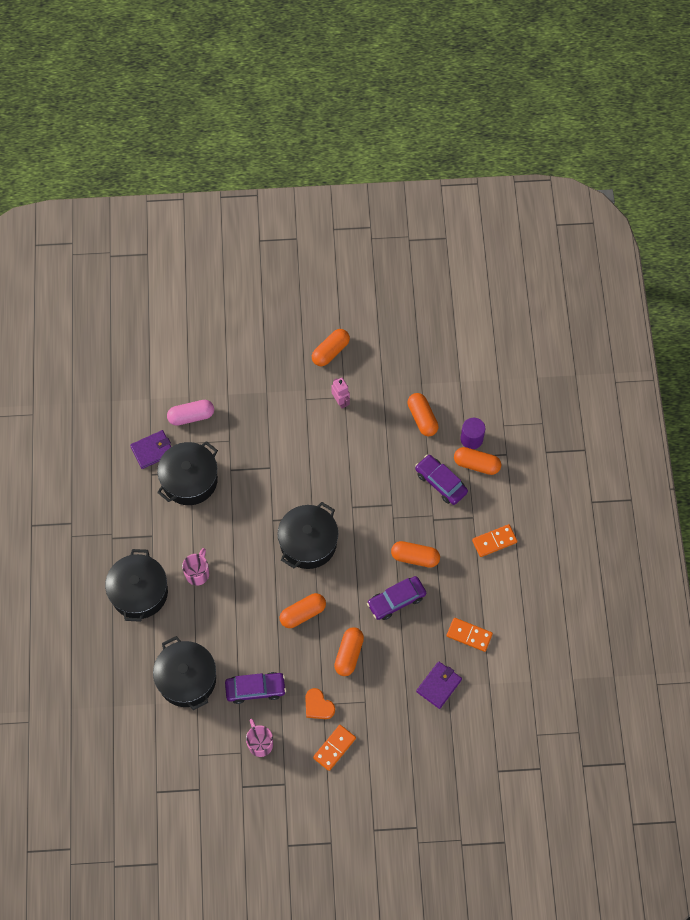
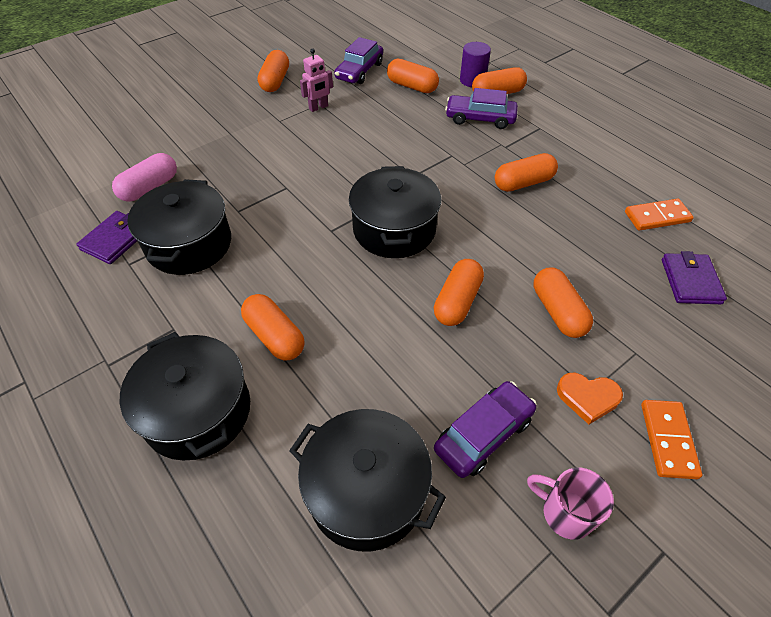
camera: 35 degrees left, 15 degrees down
pink mug [182,548,209,586] -> orange capsule [241,294,305,360]
pink robot [331,378,350,409] -> pink robot turned 120 degrees clockwise [300,49,333,112]
purple car [367,576,426,620] -> purple car moved to [334,37,383,84]
orange domino [472,524,517,557] -> none

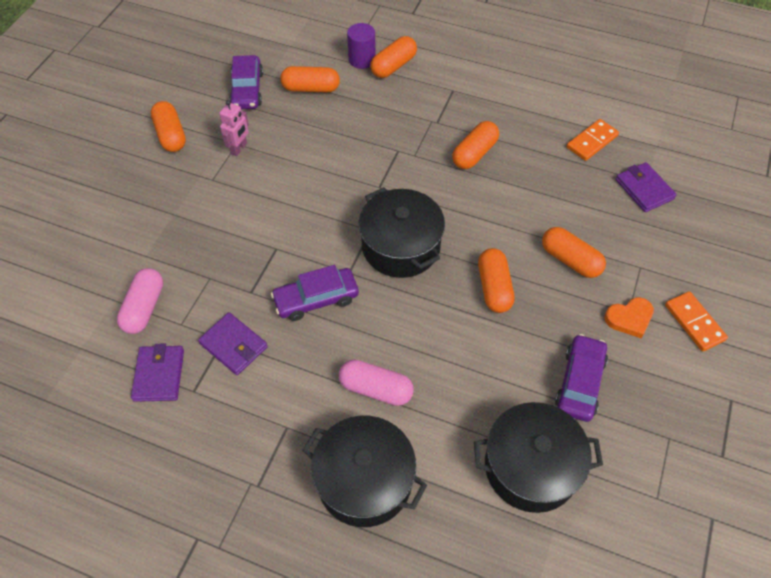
camera: 30 degrees left, 5 degrees up
black pot [127,179,231,275] -> purple wallet [198,312,268,375]
orange capsule [241,294,305,360] -> pink capsule [339,360,414,406]
purple car [445,88,518,129] -> purple car moved to [271,265,359,321]
pink mug [527,468,614,540] -> none

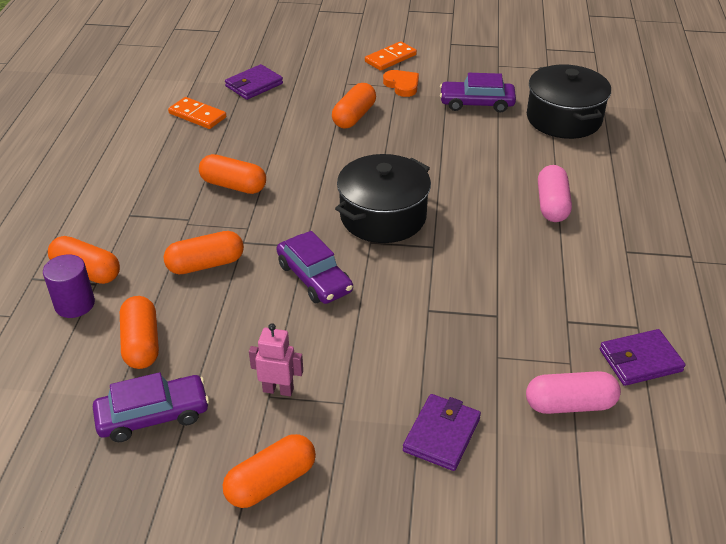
camera: 105 degrees left, 15 degrees down
purple wallet [198,312,268,375] -> purple wallet moved to [403,394,481,471]
purple car [271,265,359,321] -> purple car moved to [276,231,353,304]
black pot [303,416,427,527] -> none
orange capsule [478,248,515,313] -> orange capsule moved to [164,231,244,274]

